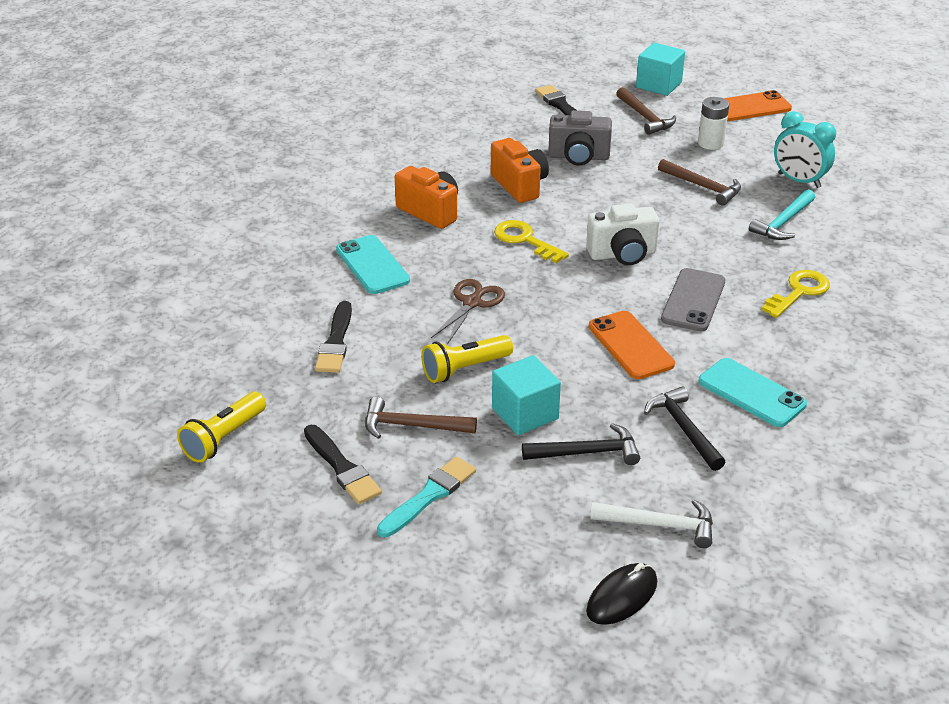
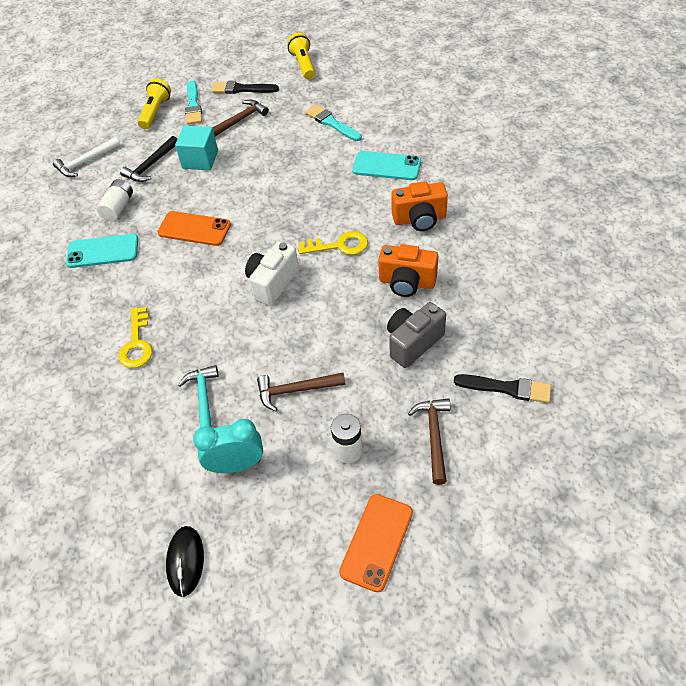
camera: 135 degrees right, 15 degrees up
black brush [315,301,352,373] -> turquoise brush [305,105,362,141]
yellow flashlight [421,335,513,383] -> yellow flashlight moved to [137,78,171,129]
brown scissors [431,279,505,344] -> none
black mouse [586,563,657,625] -> black mouse moved to [166,526,204,597]
brown hammer [616,87,676,135] -> brown hammer turned 75 degrees clockwise [408,398,450,485]
turquoise cube [636,43,685,96] -> none
black hammer [644,386,725,471] -> white battery [96,179,133,221]
grey phone [661,268,725,331] -> none

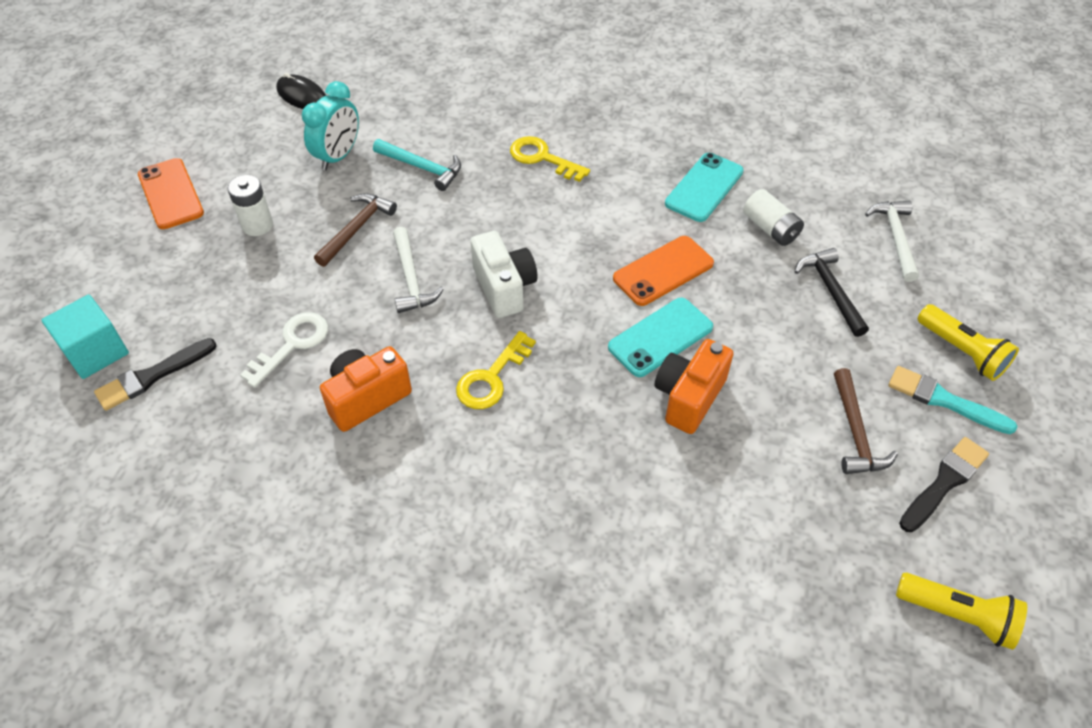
camera: 125 degrees right, 0 degrees up
turquoise cube [175,125,218,170] -> turquoise cube moved to [42,295,129,379]
turquoise brush [305,105,362,141] -> none
turquoise phone [352,151,421,180] -> turquoise phone moved to [608,298,713,377]
grey camera [387,302,446,368] -> white key [240,312,328,388]
orange camera [391,181,448,231] -> orange camera moved to [654,339,734,434]
brown hammer [408,398,450,485] -> none
none -> white hammer [393,227,444,313]

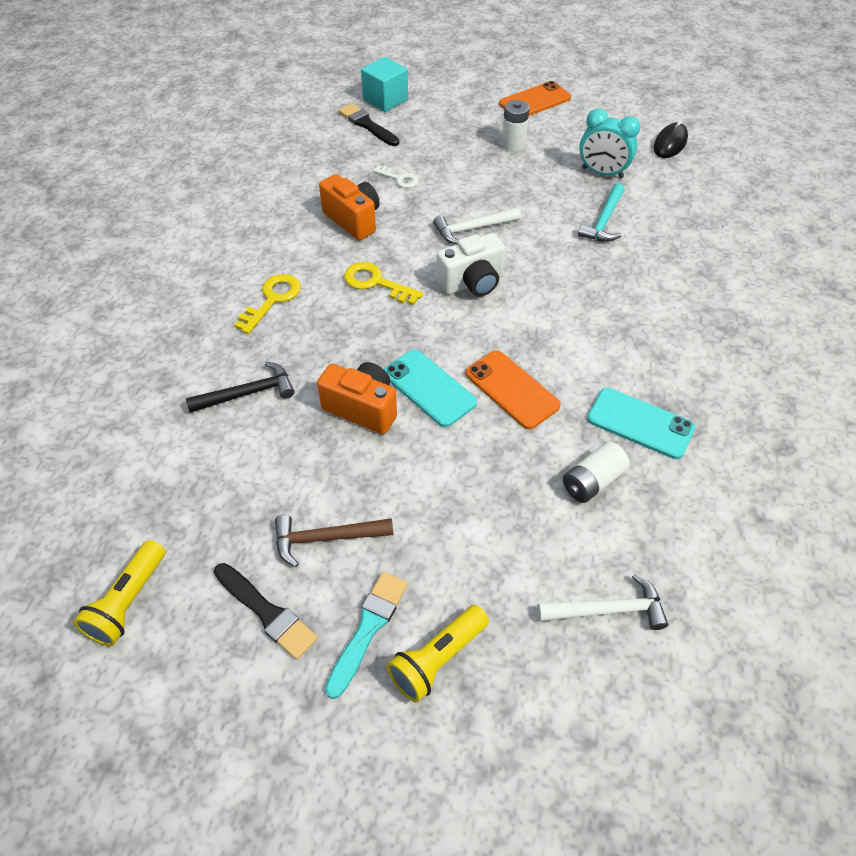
camera: 85 degrees right, 0 degrees up
white key [240,312,328,388] -> white key [373,165,419,188], size x0.66
brown hammer [314,193,397,267] -> none
yellow key [510,136,590,182] -> yellow key moved to [234,274,301,334]
black hammer [795,248,869,337] -> black hammer moved to [186,362,294,413]

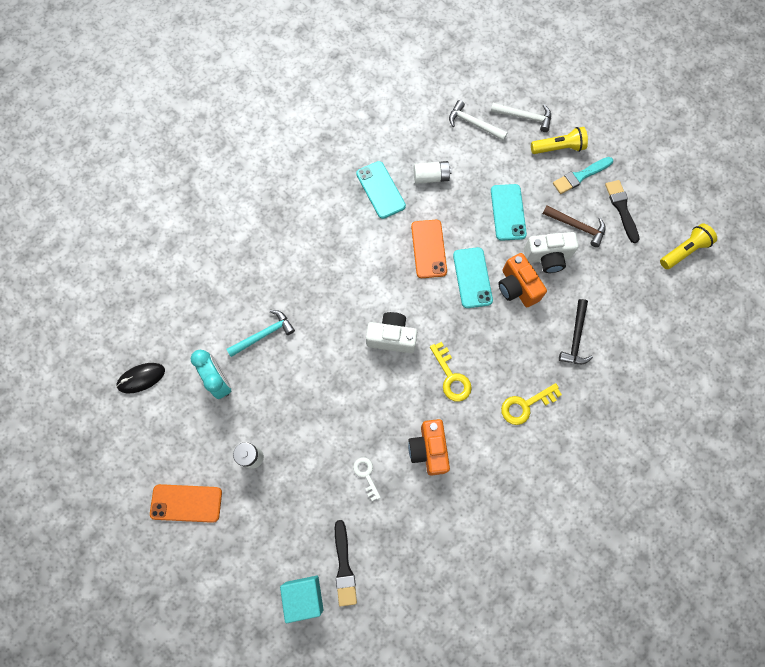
camera: 145 degrees left, 20 degrees up
black hammer [186,362,294,413] -> black hammer turned 90 degrees counterclockwise [559,299,593,364]
white hammer [433,207,521,244] -> white hammer moved to [490,103,551,132]
none -> turquoise phone [491,184,527,241]
none -> white camera [524,232,579,273]

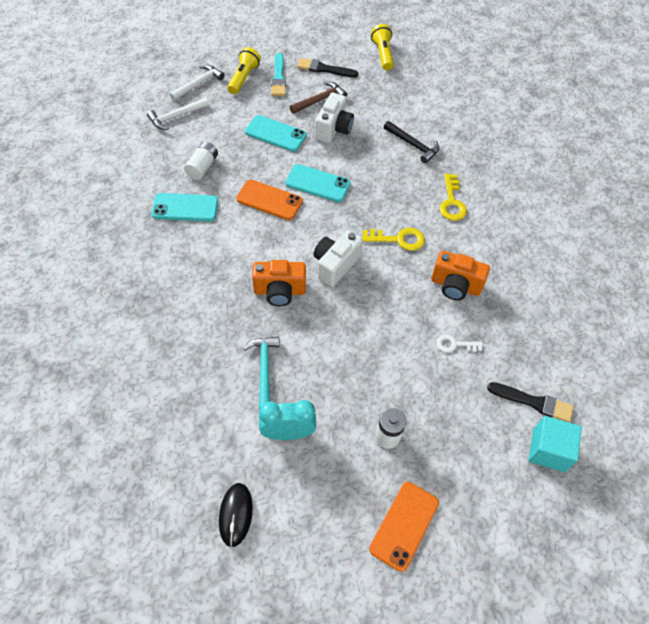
camera: 65 degrees left, 15 degrees down
orange camera [498,253,547,307] -> orange camera moved to [252,260,306,306]

